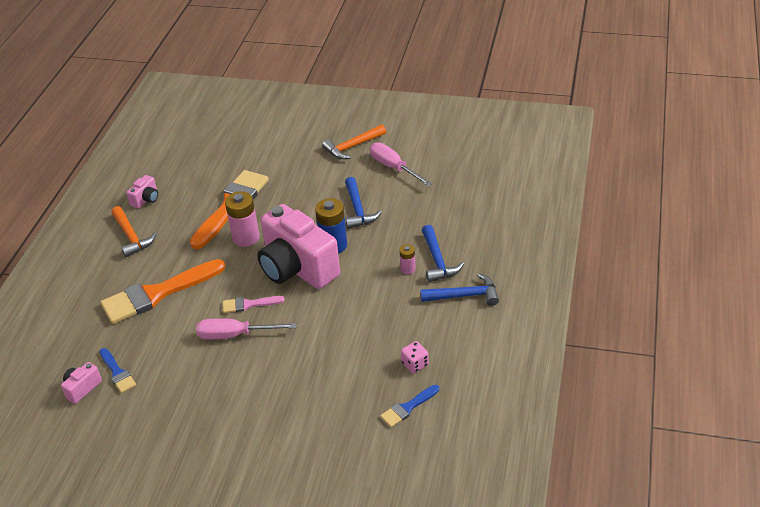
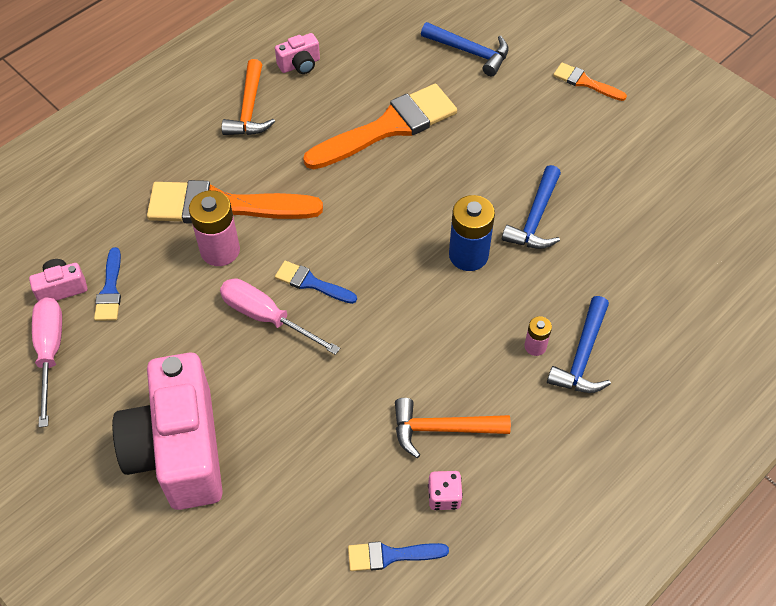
camera: 30 degrees right, 15 degrees up
pink brush [223,296,285,313] -> blue brush [275,261,357,304]
pink battery [225,191,260,247] -> pink battery moved to [189,190,240,266]
pink camera [258,204,340,289] -> pink camera moved to [112,352,223,510]
orange hammer [322,125,386,159] -> orange hammer moved to [395,398,511,458]
pink screwdriver [370,143,432,186] -> pink screwdriver moved to [32,297,62,427]
blue hammer [420,273,499,306] -> blue hammer moved to [421,22,509,76]
none -> orange brush [553,63,627,101]

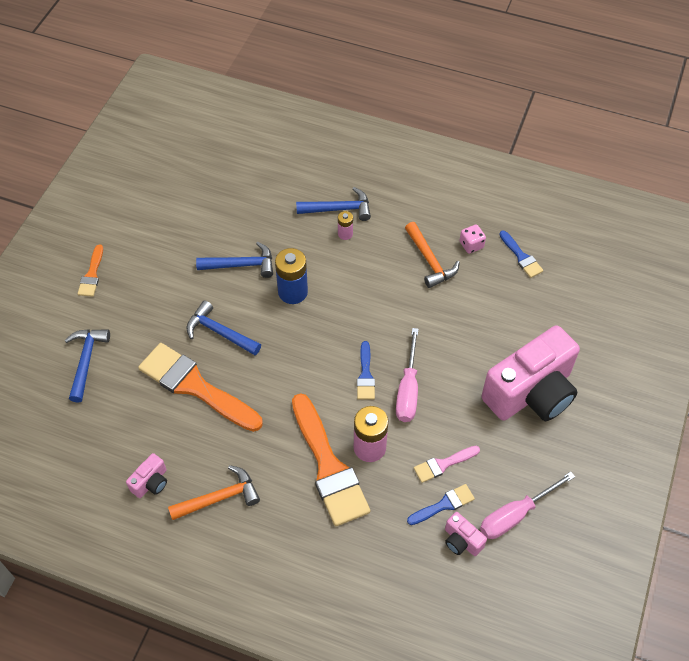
camera: 115 degrees left, 0 degrees up
pink camera [275,33,320,74] -> pink camera turned 90 degrees clockwise [126,453,167,498]
none -> blue hammer [186,300,261,355]
none -> pink brush [414,446,480,483]

